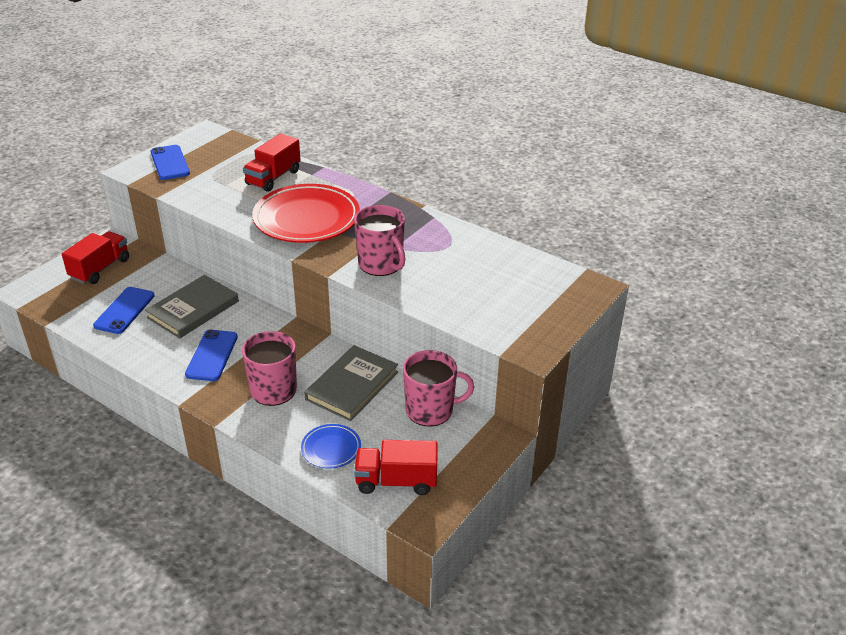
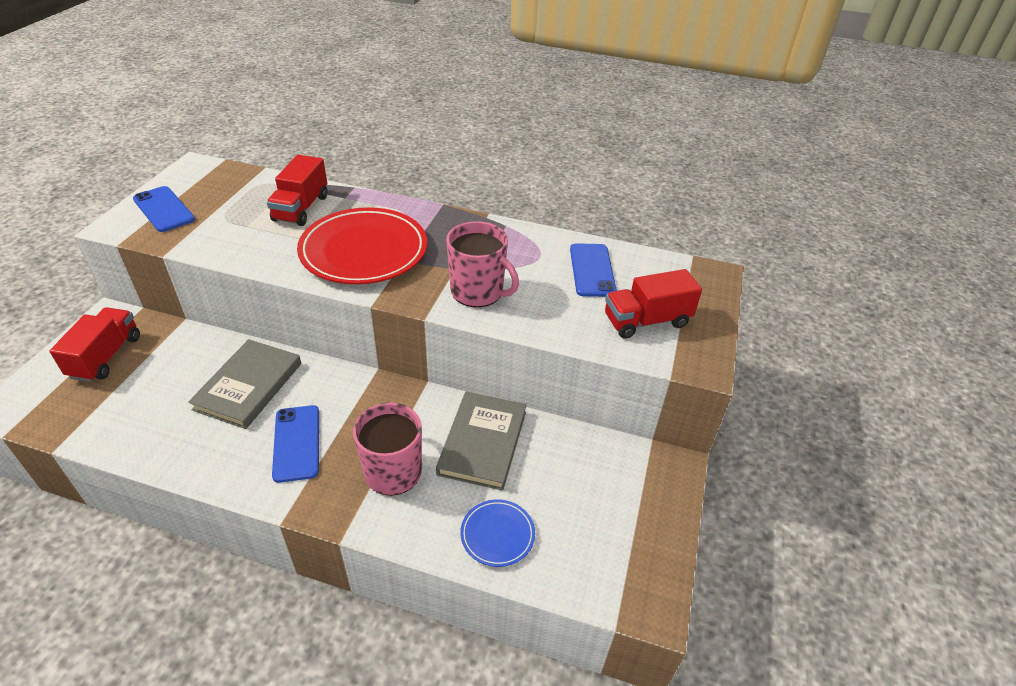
camera: 20 degrees left, 5 degrees up
blue phone [93,287,155,334] -> blue phone moved to [570,243,617,297]
red truck [354,440,438,495] -> red truck moved to [605,269,702,339]
pink mug [403,350,474,427] -> none

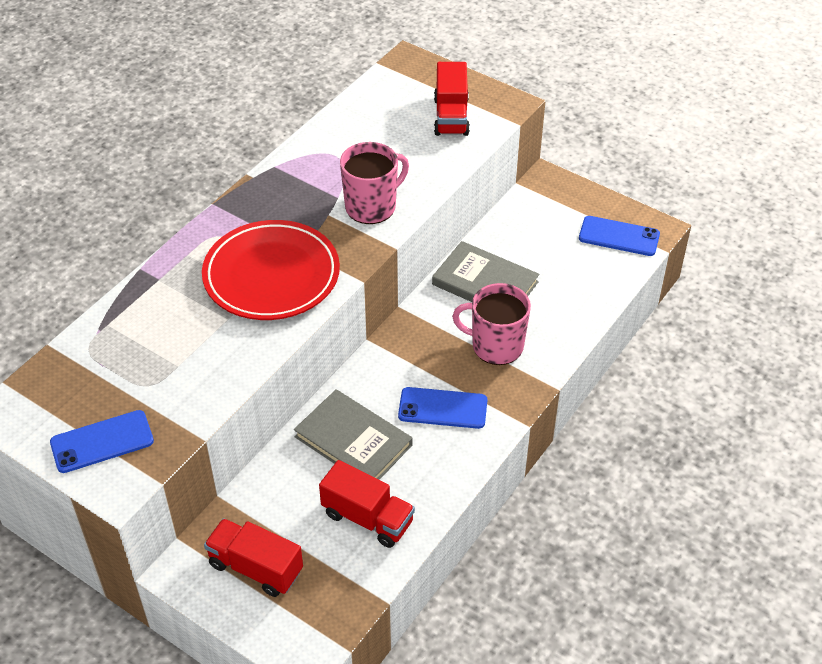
camera: 70 degrees left, 5 degrees up
red truck [267,155,327,226] -> red truck moved to [319,460,415,548]
blue plate [460,499,535,567] -> none
blue phone [570,243,617,297] -> blue phone moved to [579,216,660,256]

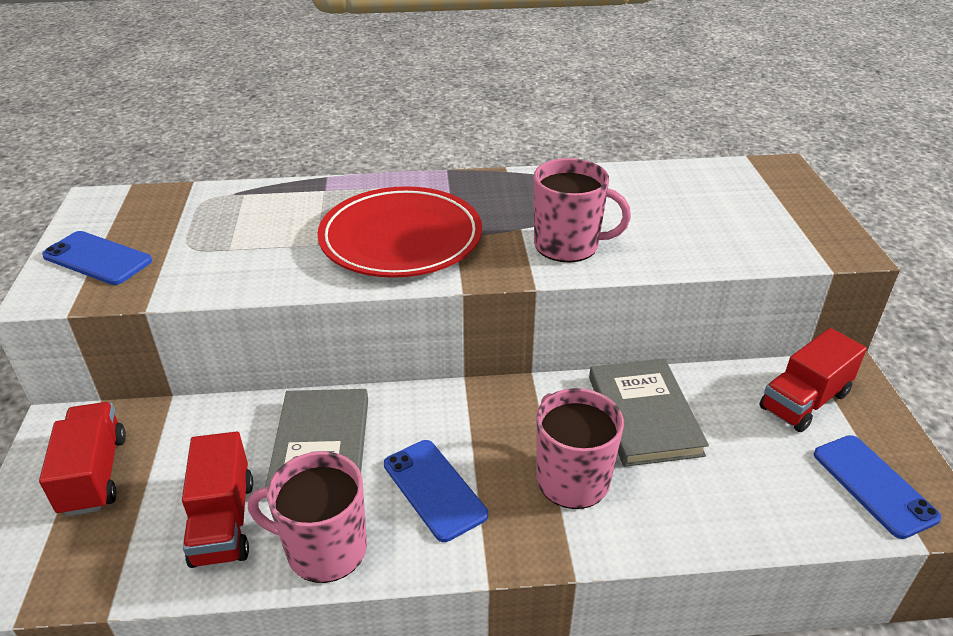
camera: 50 degrees right, 10 degrees down
red truck [434,62,470,136] -> red truck moved to [759,328,867,432]
none -> pink mug [248,451,367,583]

